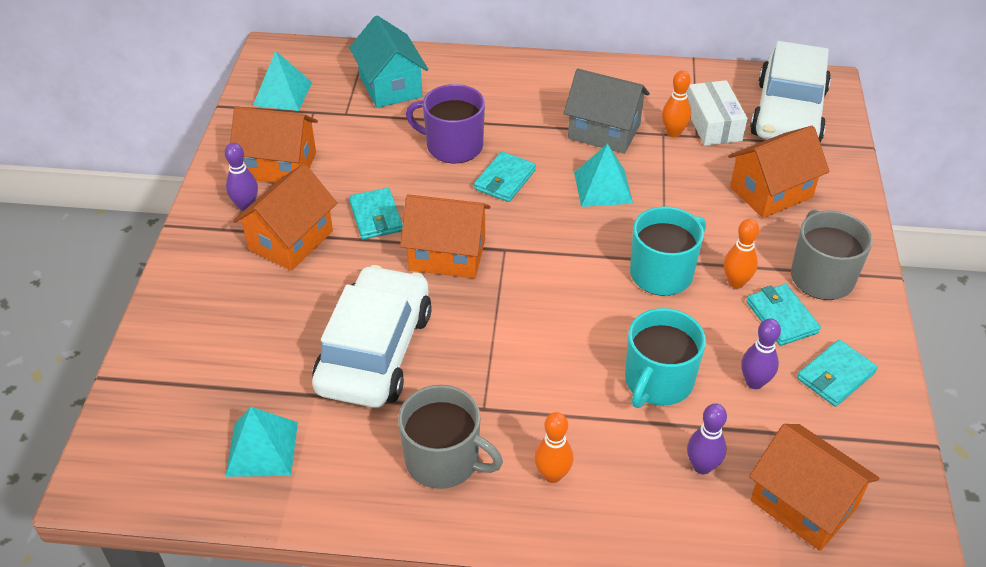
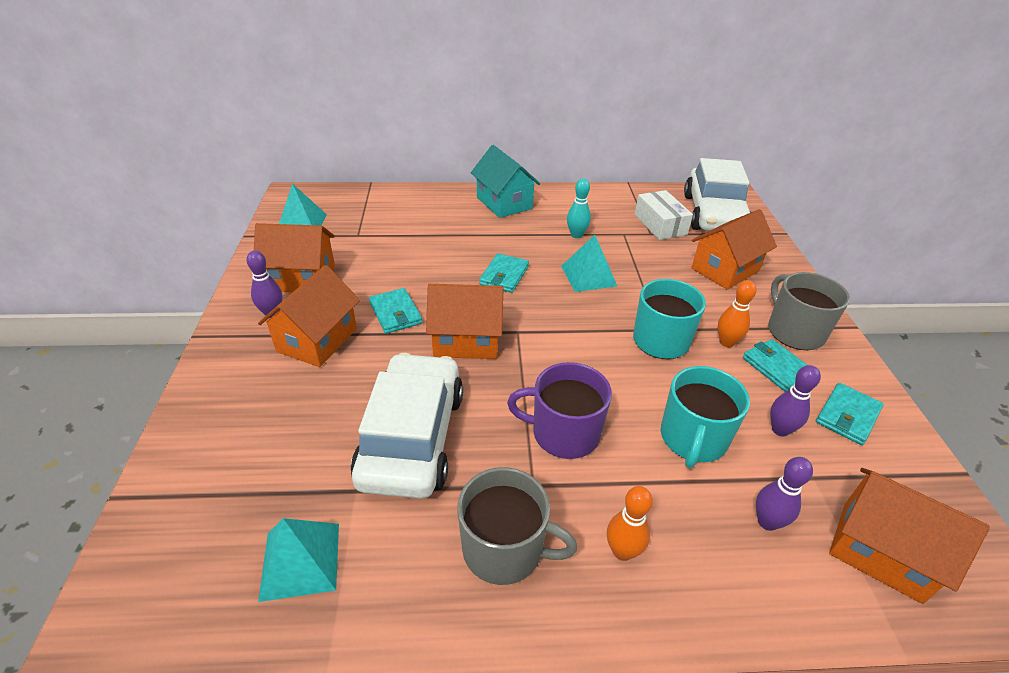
camera: 10 degrees left, 5 degrees down
turquoise house [349,15,428,108] -> turquoise house moved to [471,145,540,218]
purple mug [406,84,485,164] -> purple mug moved to [507,362,612,459]
grey house [564,69,650,154] -> turquoise bowling pin [567,178,591,238]
orange bowling pin [662,70,691,137] -> none

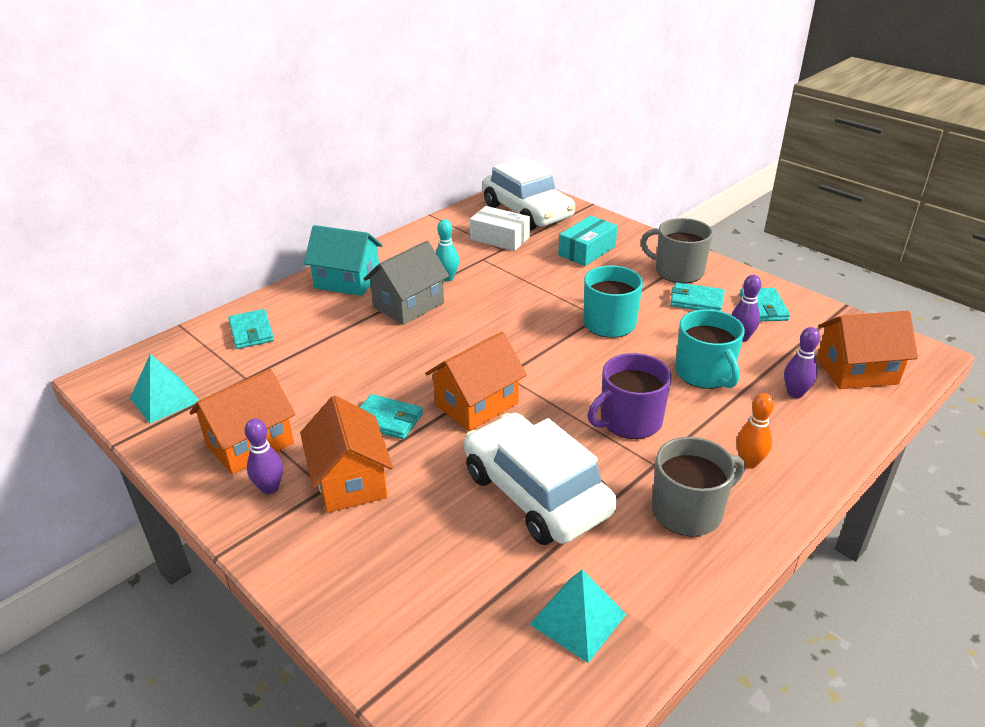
camera: 40 degrees left, 5 degrees down
turquoise wallet [479,253,529,293] -> turquoise wallet moved to [228,309,274,349]
turquoise pyramid [561,235,617,292] -> none
orange house [691,209,777,290] -> turquoise box [558,216,617,266]
orange bowling pin [718,280,757,347] -> none
none -> grey house [364,241,449,325]

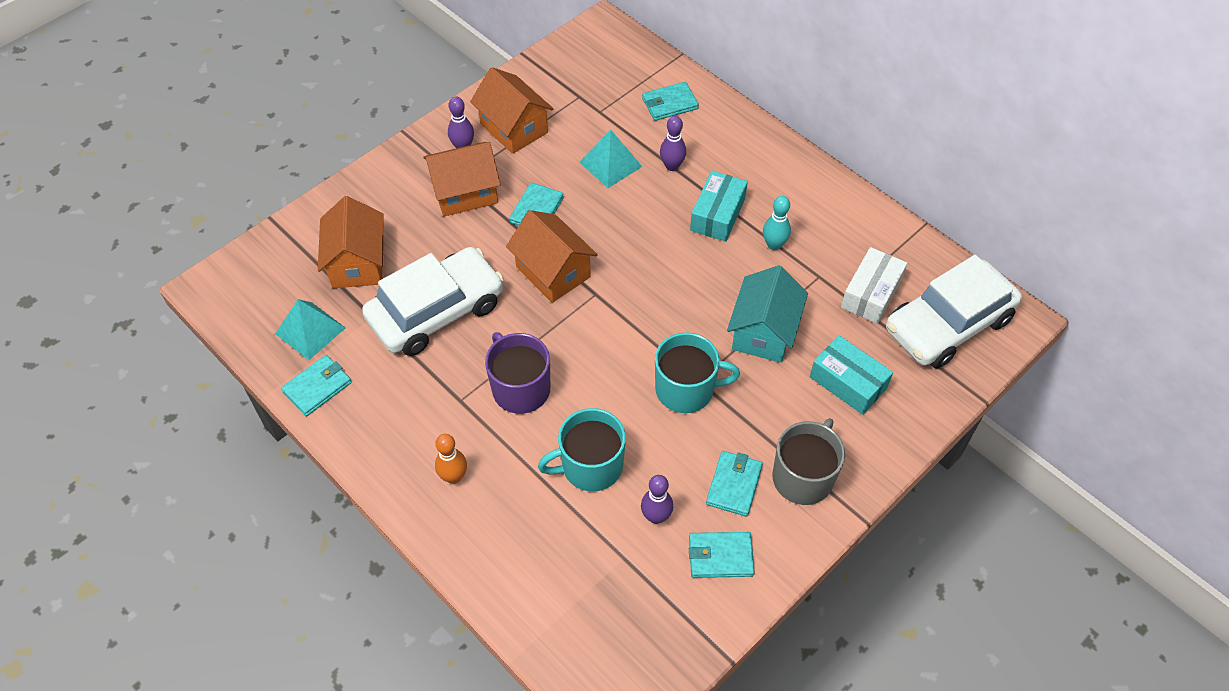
camera: 90 degrees right, 20 degrees up
turquoise pyramid [130,354,199,424] -> turquoise pyramid moved to [580,130,643,188]
turquoise house [304,225,383,296] -> turquoise house moved to [727,265,808,363]
grey house [364,241,449,325] -> turquoise box [690,171,748,242]
grey mug [652,437,745,536] -> none
purple bowling pin [784,327,820,398] -> purple bowling pin moved to [660,116,686,171]
orange house [817,311,918,389] -> orange house moved to [318,196,384,288]
none -> turquoise wallet [281,355,352,416]

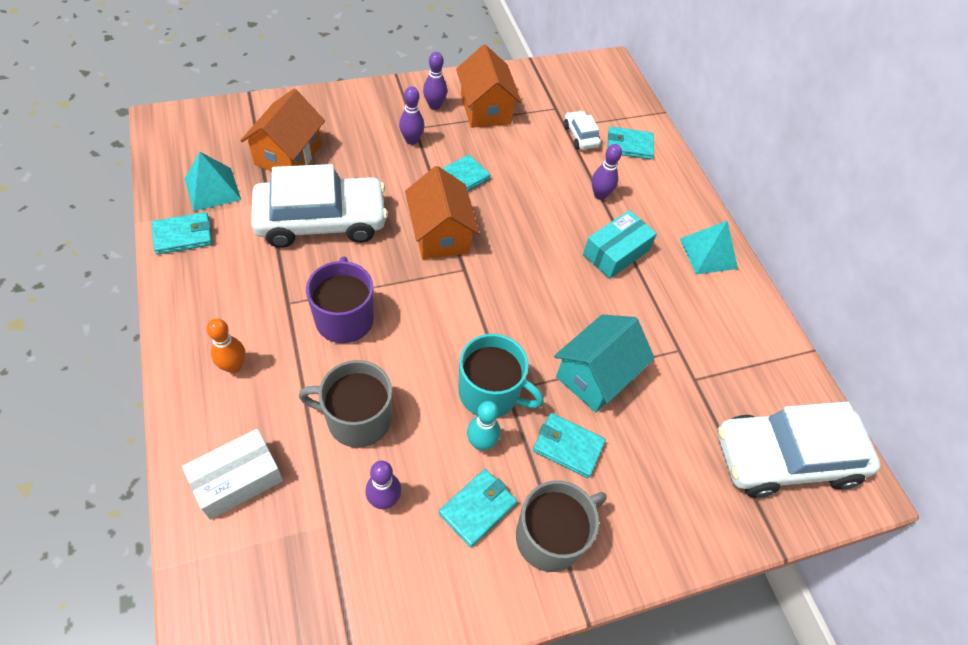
camera: 20 degrees right, 0 degrees up
orange house [423,142,501,217] -> purple bowling pin [399,86,424,145]
turquoise mug [538,408,626,491] -> grey mug [299,360,392,448]
turquoise pyramid [580,130,643,188] -> turquoise pyramid moved to [680,221,738,274]
turquoise wallet [689,532,755,578] -> turquoise wallet moved to [533,413,606,478]
turquoise bowling pin [763,196,791,250] -> turquoise bowling pin moved to [467,401,500,451]
turquoise box [810,335,893,415] -> none
white box [841,247,907,324] -> white box moved to [182,429,283,520]
none -> white car [564,110,601,150]

